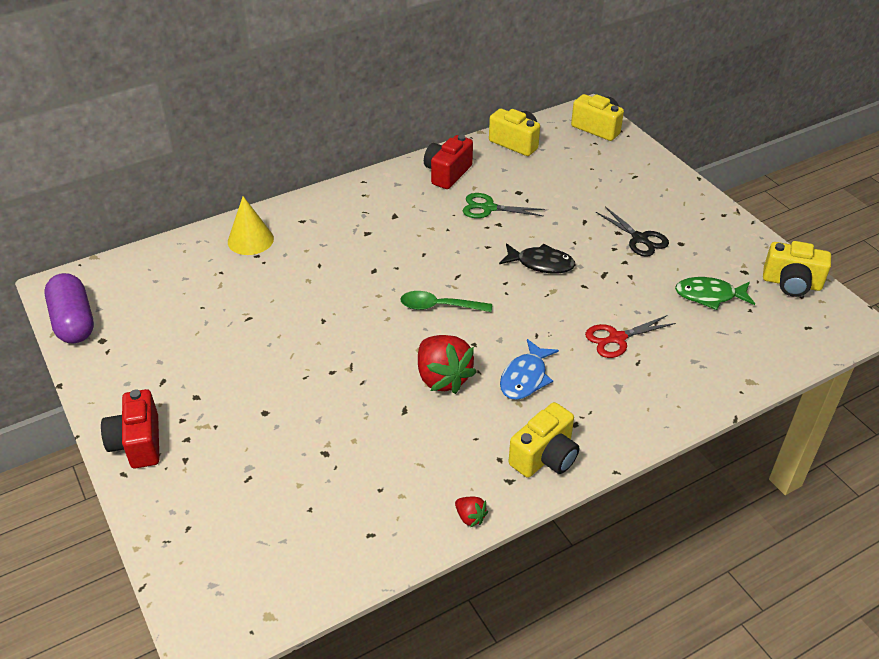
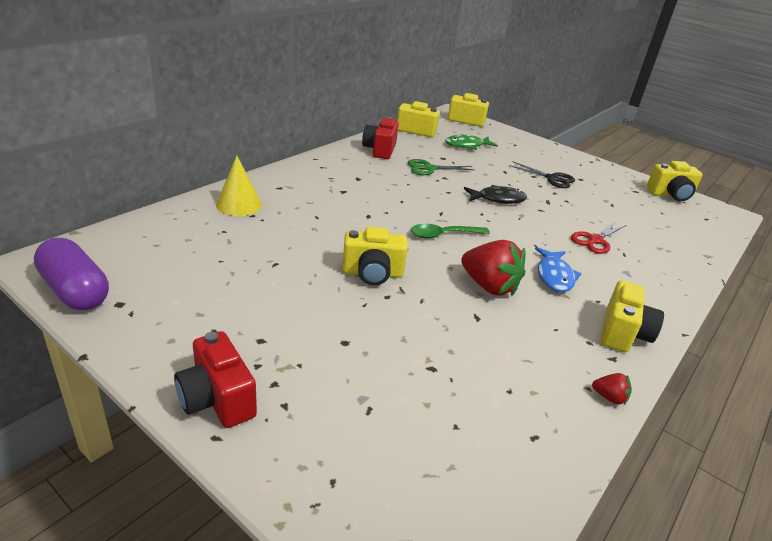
camera: 25 degrees left, 10 degrees down
green fish [675,277,755,310] -> green fish moved to [445,135,498,150]
none -> yellow camera [342,227,408,285]

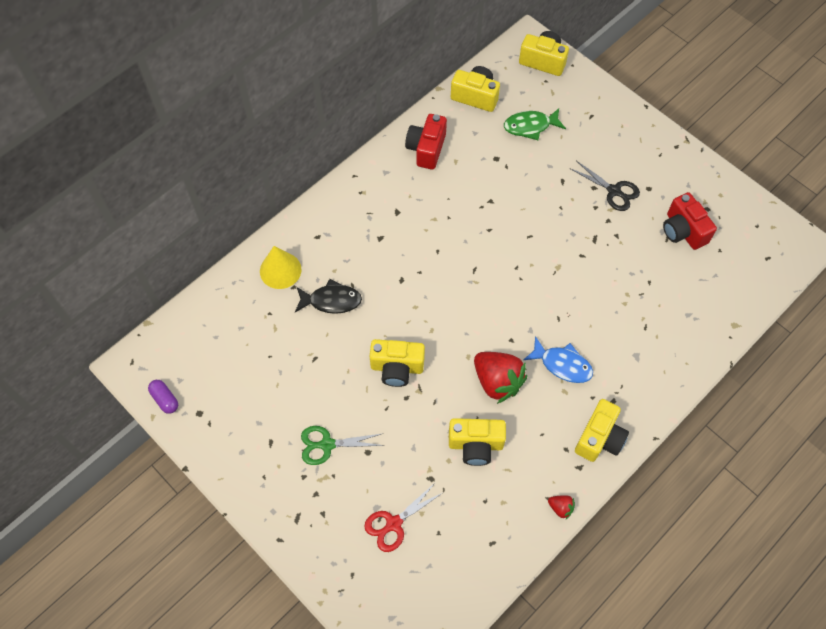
camera: 10 degrees right, 30 degrees up
purple capsule [34,238,109,310] -> purple capsule [148,380,178,414], size x0.51
red camera [174,331,257,428] -> red camera moved to [663,192,717,250]
green scissors [407,159,475,175] -> green scissors moved to [301,426,385,465]
green spoon [411,224,490,239] -> none
black fish [464,185,527,204] -> black fish moved to [295,279,362,314]
blue fish [535,247,582,292] -> blue fish turned 75 degrees counterclockwise [524,336,593,383]
red scissors [571,222,626,254] -> red scissors moved to [364,482,444,552]
yellow camera [646,161,703,201] -> yellow camera moved to [449,418,506,466]

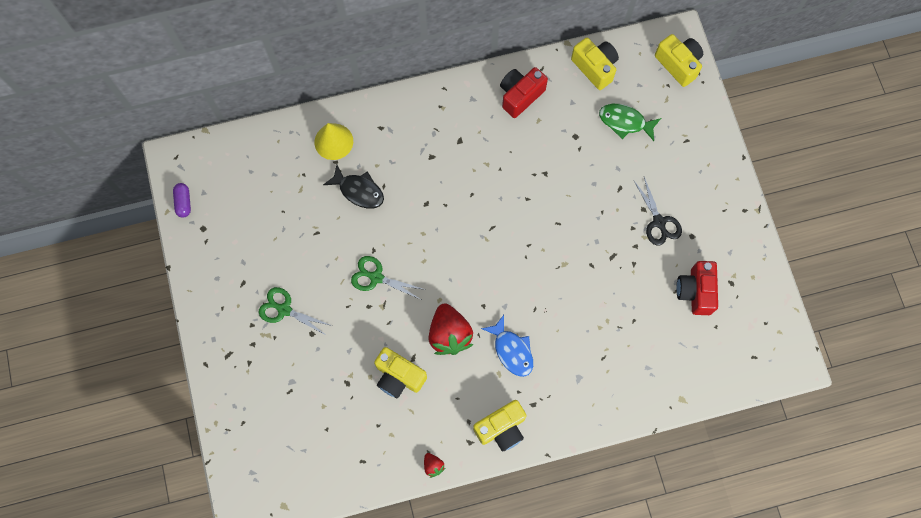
camera: 30 degrees right, 10 degrees up
red scissors [364,482,444,552] -> none
yellow camera [370,339,425,387] -> green scissors [351,256,426,299]

